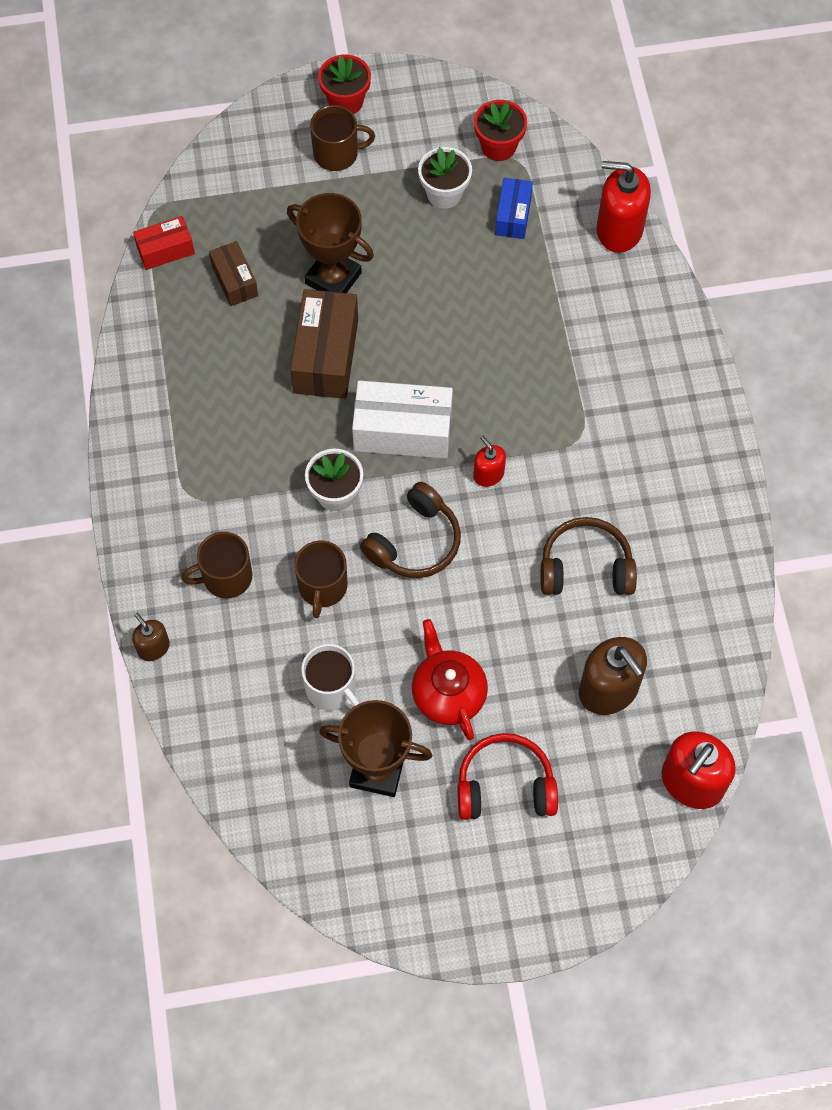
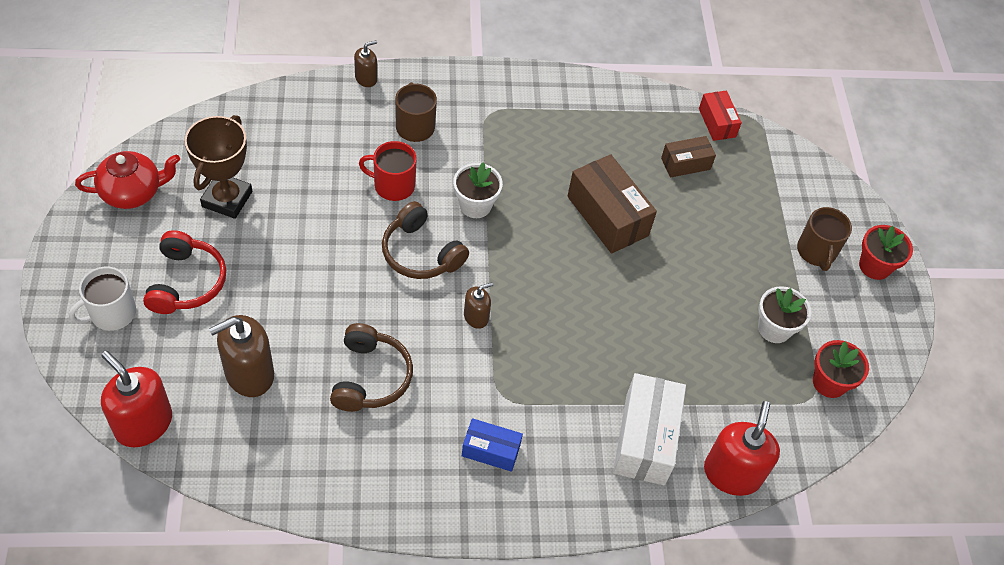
camera: 90 degrees right, 10 degrees down
brown trophy [287,193,374,293] -> none
brown box [290,289,358,399] -> brown box turned 45 degrees clockwise [568,154,657,254]
brown mug [294,541,347,618] -> red mug [359,141,417,201]
white mug [301,644,359,711] -> white mug moved to [69,267,136,331]
white box [352,380,453,459] -> white box moved to [613,373,686,485]
red teapot [412,619,488,740] -> red teapot moved to [75,151,180,209]
red soap dispenser [473,436,506,487] -> brown soap dispenser [464,282,493,329]
blue box [495,178,533,239] -> blue box moved to [462,418,523,472]

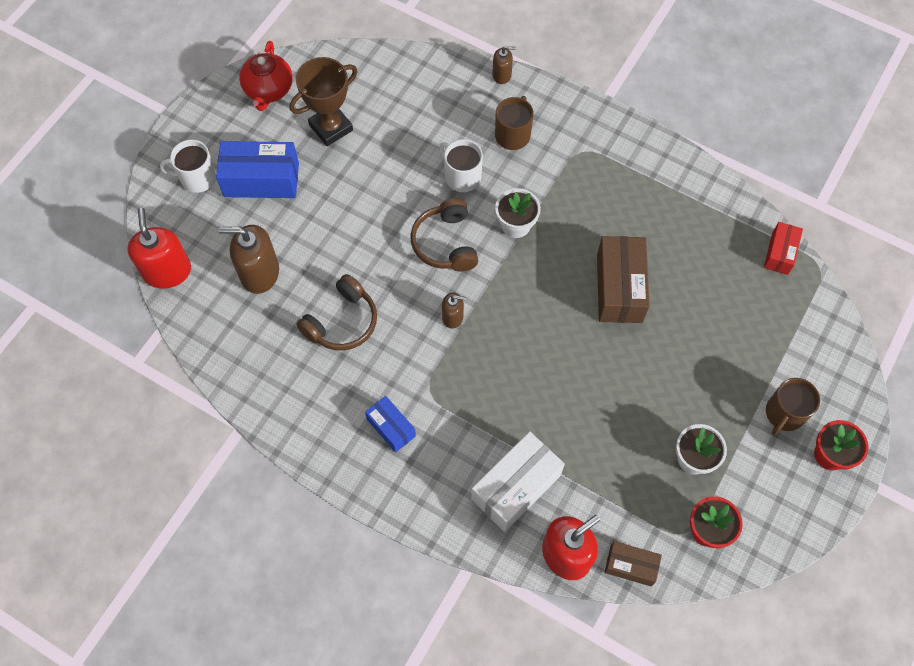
camera: 40 degrees right, 10 degrees up
red teapot [75,151,180,209] -> red teapot turned 75 degrees clockwise [239,41,293,111]
red headphones [143,230,226,314] -> blue box [216,141,299,198]
red mug [359,141,417,201] -> white mug [440,139,483,192]
brown box [661,136,716,178] -> brown box moved to [604,541,662,586]

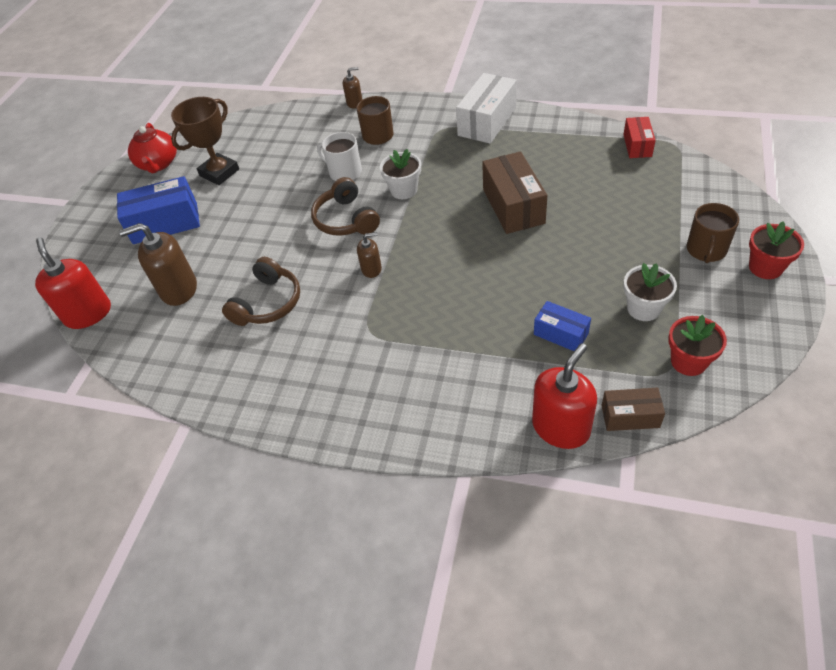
camera: 10 degrees left, 15 degrees down
white mug [160,139,216,193] -> none
blue box [365,396,416,453] -> blue box moved to [534,301,591,351]
white box [471,431,565,532] -> white box moved to [456,73,516,144]

